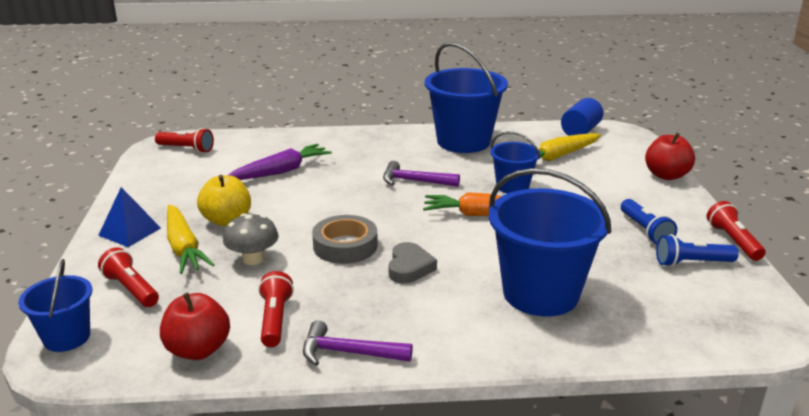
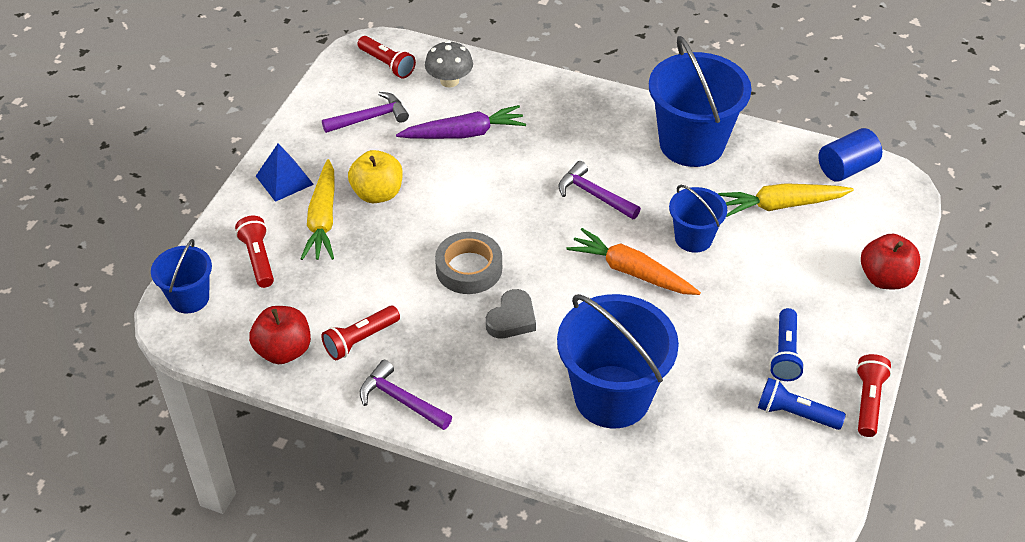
camera: 25 degrees right, 20 degrees up
grey mushroom [223,213,279,265] -> grey mushroom moved to [425,41,473,87]
red flashlight [258,271,294,347] -> red flashlight turned 150 degrees counterclockwise [321,306,400,360]
none -> purple hammer [322,92,409,133]

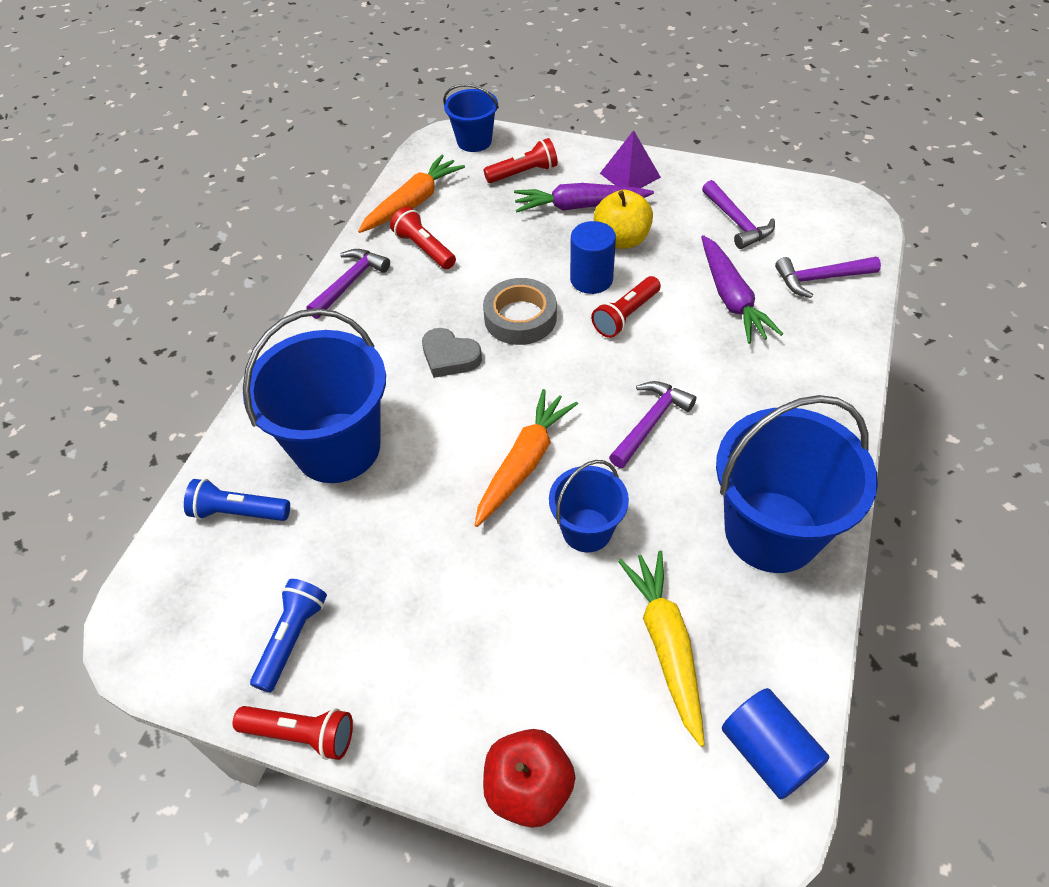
camera: 90 degrees right, 5 degrees up
red apple [249,306,311,364] -> orange carrot [358,155,465,233]
blue pyramid [256,144,314,202] -> purple pyramid [600,130,661,188]
yellow carrot [301,159,335,260] -> purple carrot [514,183,654,213]
red flashlight [358,36,416,78] -> red flashlight moved to [591,276,661,338]
grey mushroom [425,41,473,87] -> purple hammer [775,257,881,298]
blue flashlight [769,308,805,381] -> blue flashlight moved to [184,479,290,521]
none -> blue cylinder [570,221,616,294]

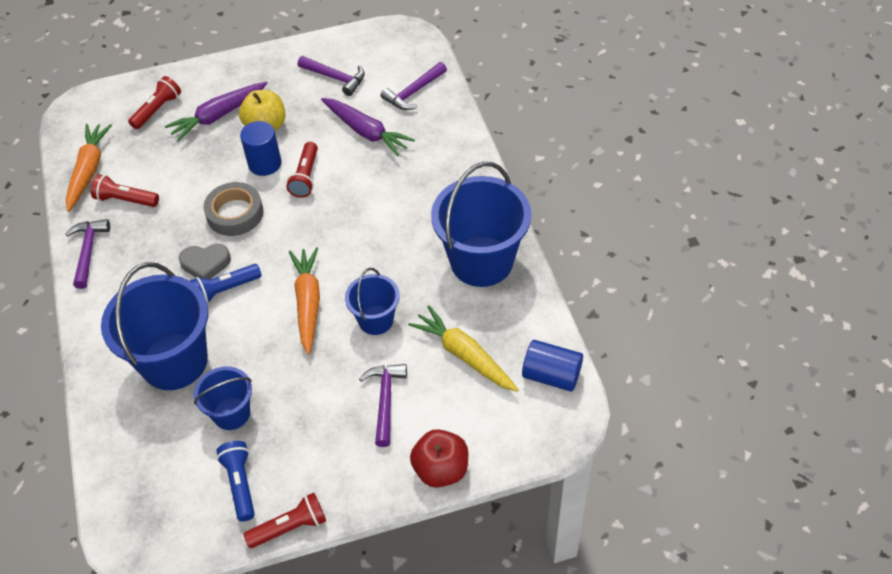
camera: 35 degrees left, 0 degrees up
blue flashlight [184,479,290,521] -> blue flashlight moved to [190,264,262,304]
blue bucket [443,84,499,152] -> blue bucket moved to [194,367,252,430]
purple pyramid [600,130,661,188] -> none
purple hammer [609,381,697,468] -> purple hammer moved to [359,364,407,447]

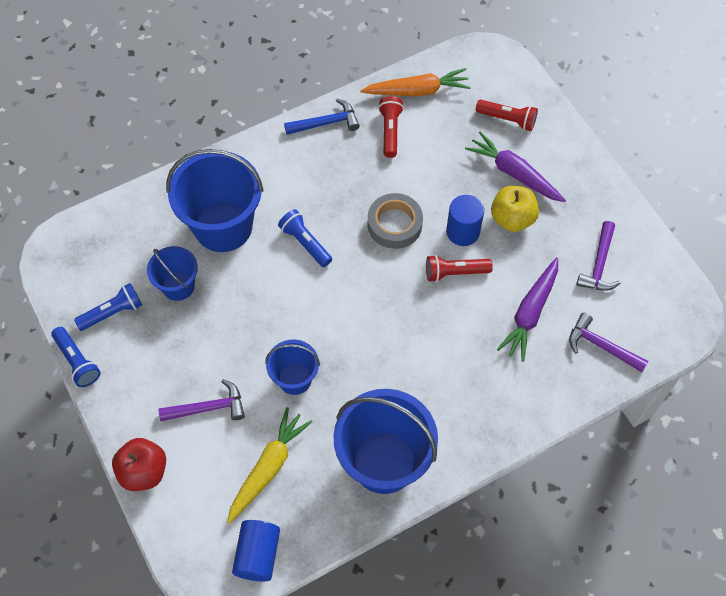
camera: 75 degrees right, 10 degrees up
purple hammer [65,219,110,289] -> blue hammer [284,99,360,135]
grey heart [179,244,231,279] -> none
red flashlight [243,493,326,548] -> blue flashlight [51,327,101,387]
orange carrot [289,247,320,355] -> none

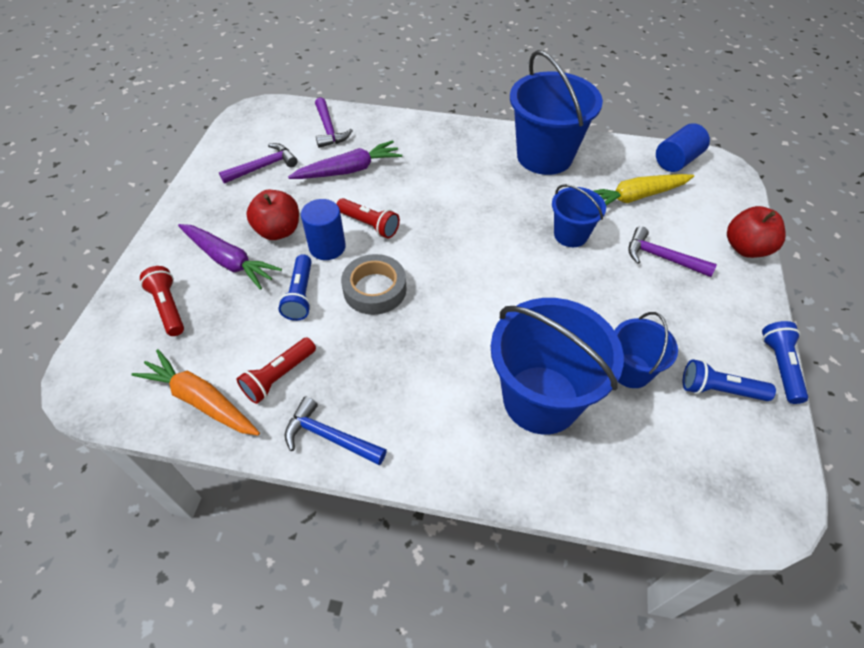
camera: 140 degrees left, 10 degrees down
blue flashlight [278,209,332,267] -> blue flashlight moved to [278,254,312,321]
purple carrot [465,131,566,202] -> purple carrot turned 45 degrees counterclockwise [178,224,282,290]
yellow apple [491,186,539,232] -> red apple [246,190,299,240]

